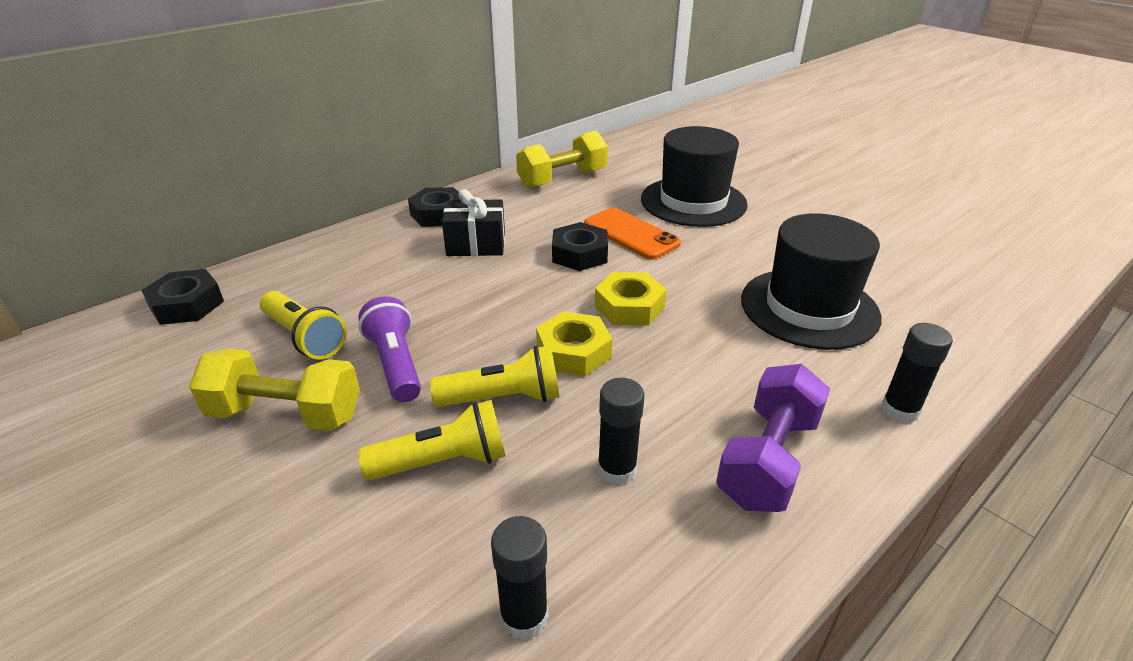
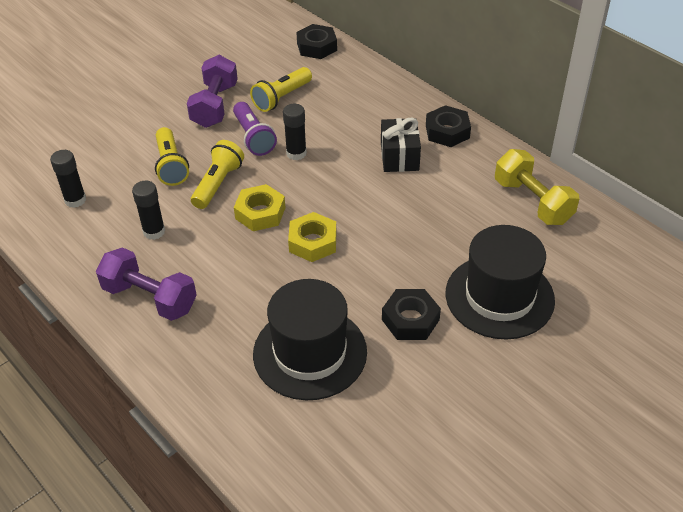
camera: 90 degrees right, 10 degrees up
yellow dumbbell [189,348,360,431] -> purple dumbbell [187,55,238,128]
purple flashlight [358,296,421,402] -> purple flashlight turned 90 degrees clockwise [233,102,277,156]
yellow flashlight [430,345,560,407] -> yellow flashlight turned 150 degrees counterclockwise [191,140,244,209]
black nut [552,222,608,271] -> black nut moved to [382,289,441,340]
orange phone [584,208,681,260] -> none
black glue stick [881,323,953,423] -> black glue stick moved to [283,104,307,160]

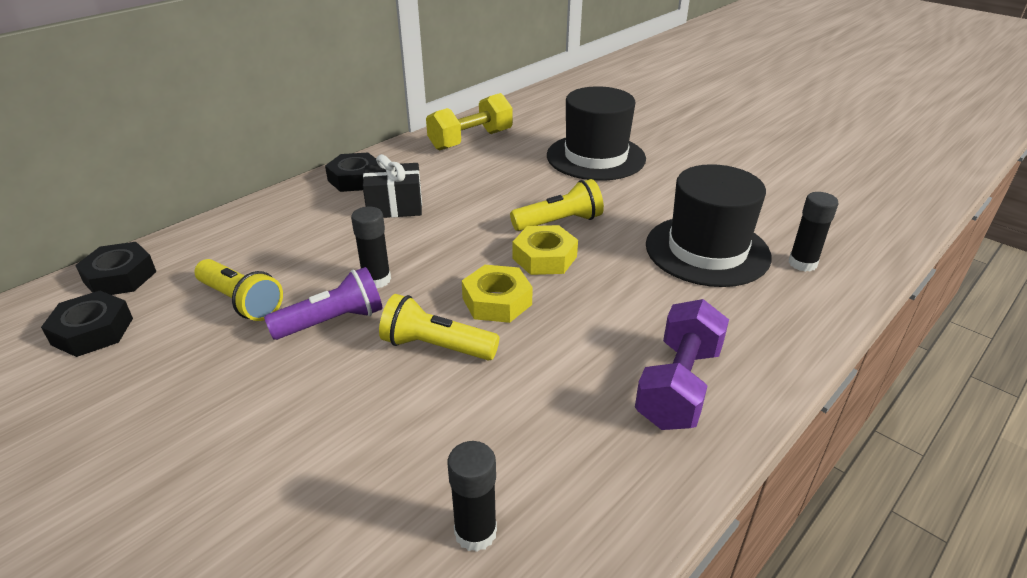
camera: 95 degrees left, 10 degrees down
black glue stick [132,181,165,240] -> black glue stick moved to [788,192,839,272]
yellow flashlight [155,127,189,186] -> yellow flashlight moved to [510,179,604,231]
purple dumbbell [187,55,238,128] -> none
black nut [382,289,441,340] -> black nut moved to [41,291,133,357]

